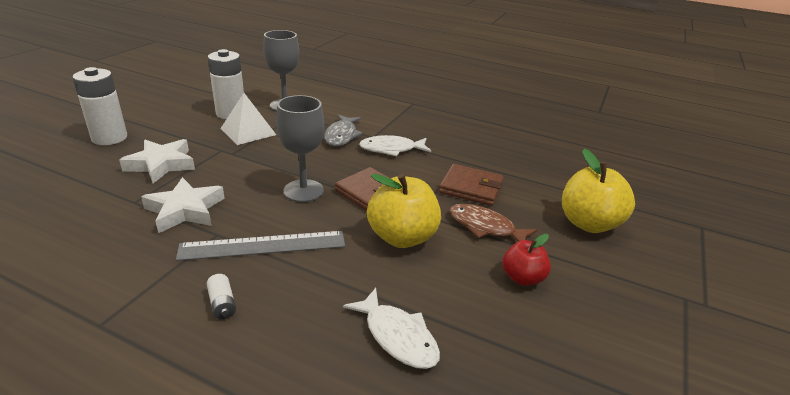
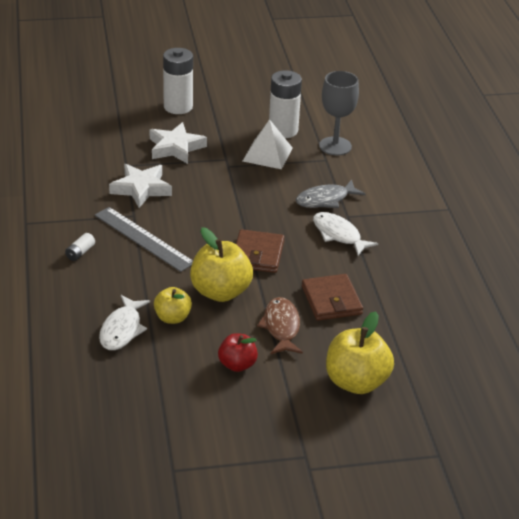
camera: 55 degrees right, 5 degrees up
grey goblet [276,95,324,202] -> none
none -> yellow apple [154,287,192,324]

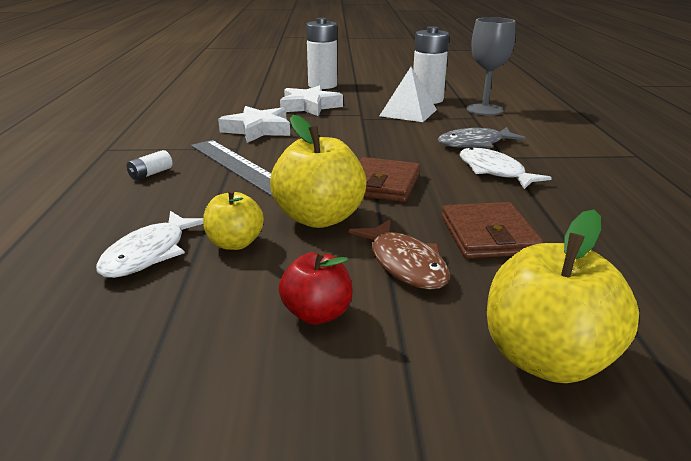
camera: 10 degrees right, 10 degrees down
brown fish [257,297,303,354] -> brown fish turned 150 degrees clockwise [349,220,450,290]

